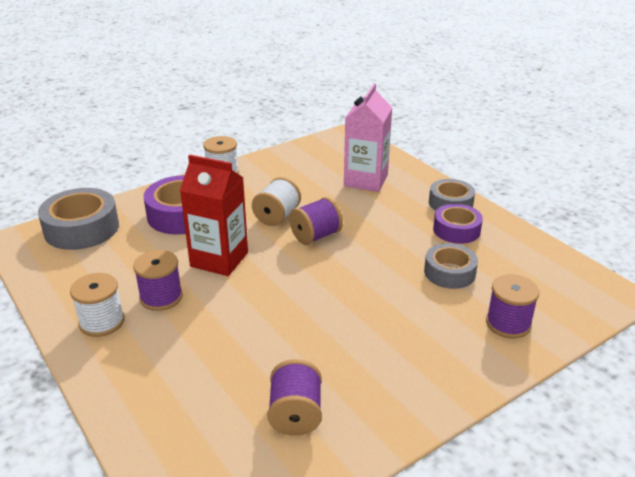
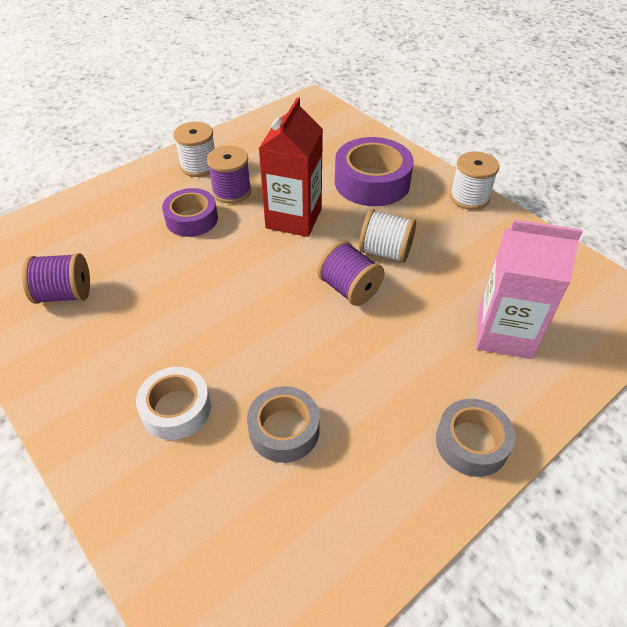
camera: 85 degrees right, 15 degrees up
grey tape [38,188,119,250] -> none
purple tape [433,204,483,244] -> purple tape moved to [162,188,218,237]
purple spool [486,274,539,338] -> none
none -> white tape [136,367,211,440]

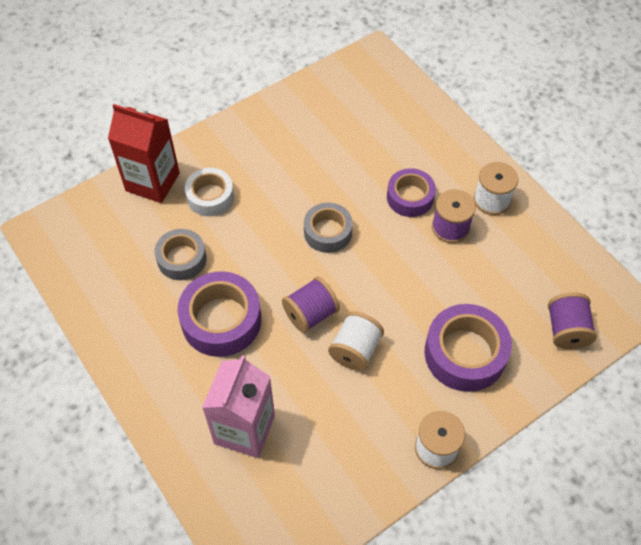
camera: 95 degrees right, 10 degrees up
purple spool [22,253,90,304] -> purple spool moved to [548,292,597,349]
red carton [258,97,323,237] -> red carton moved to [108,104,180,203]
grey tape [436,399,515,477] -> grey tape moved to [304,202,353,253]
none -> purple tape [178,271,261,357]

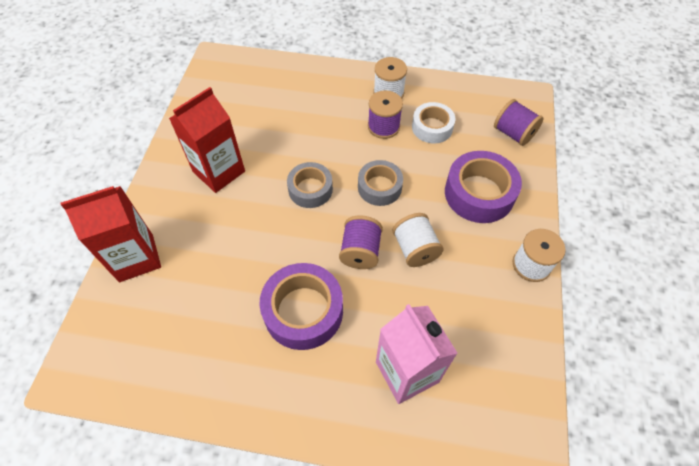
camera: 45 degrees left, 0 degrees up
grey tape [154,229,207,280] -> grey tape moved to [358,160,403,206]
white tape [185,168,234,216] -> white tape moved to [412,102,455,144]
purple tape [387,168,436,217] -> none
none -> red carton [169,87,245,193]

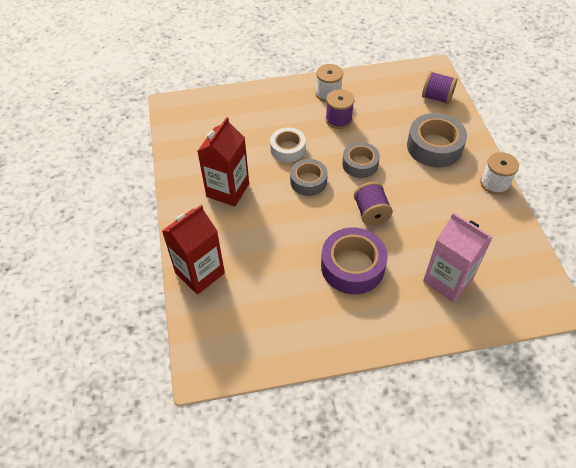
camera: 20 degrees left, 5 degrees down
white spool [392,213,444,267] -> none
white tape [412,102,455,144] -> white tape moved to [270,128,306,162]
purple tape [445,151,522,223] -> grey tape [407,113,467,168]

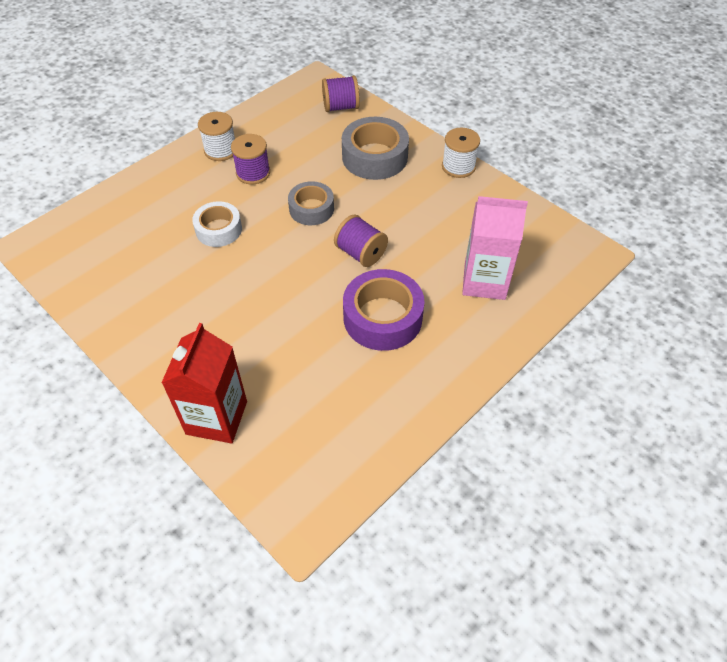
camera: 35 degrees left, 0 degrees up
red carton [197,117,249,206] -> none
grey tape [290,159,328,196] -> none

